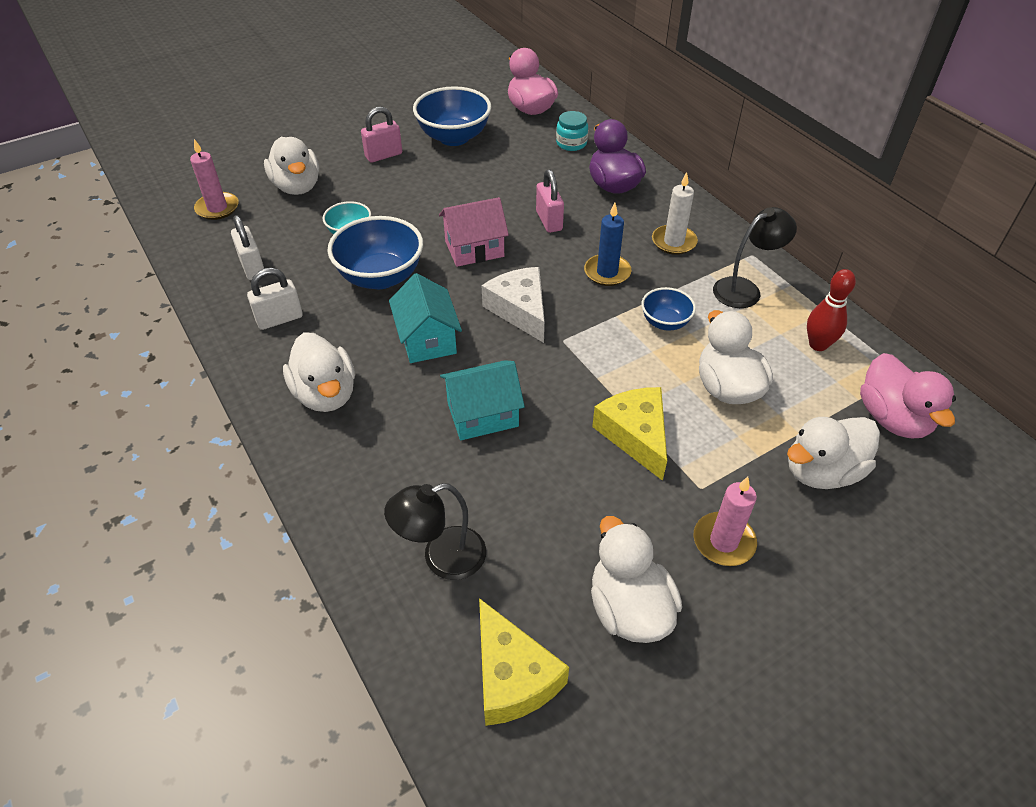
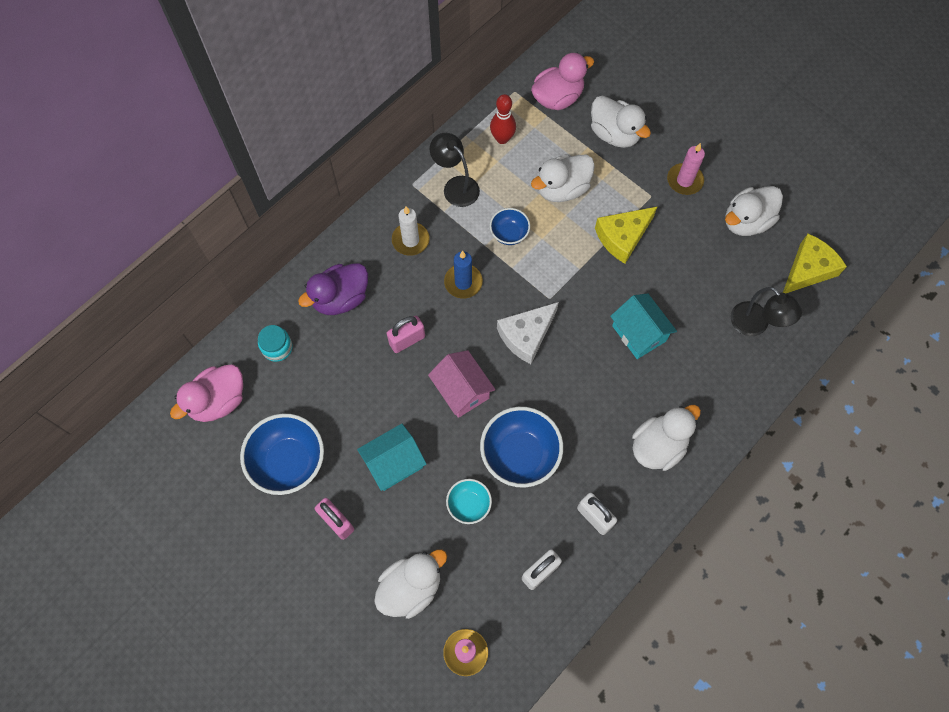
camera: 105 degrees left, 20 degrees up
turquoise house [389,273,462,363] -> turquoise house moved to [357,424,427,491]

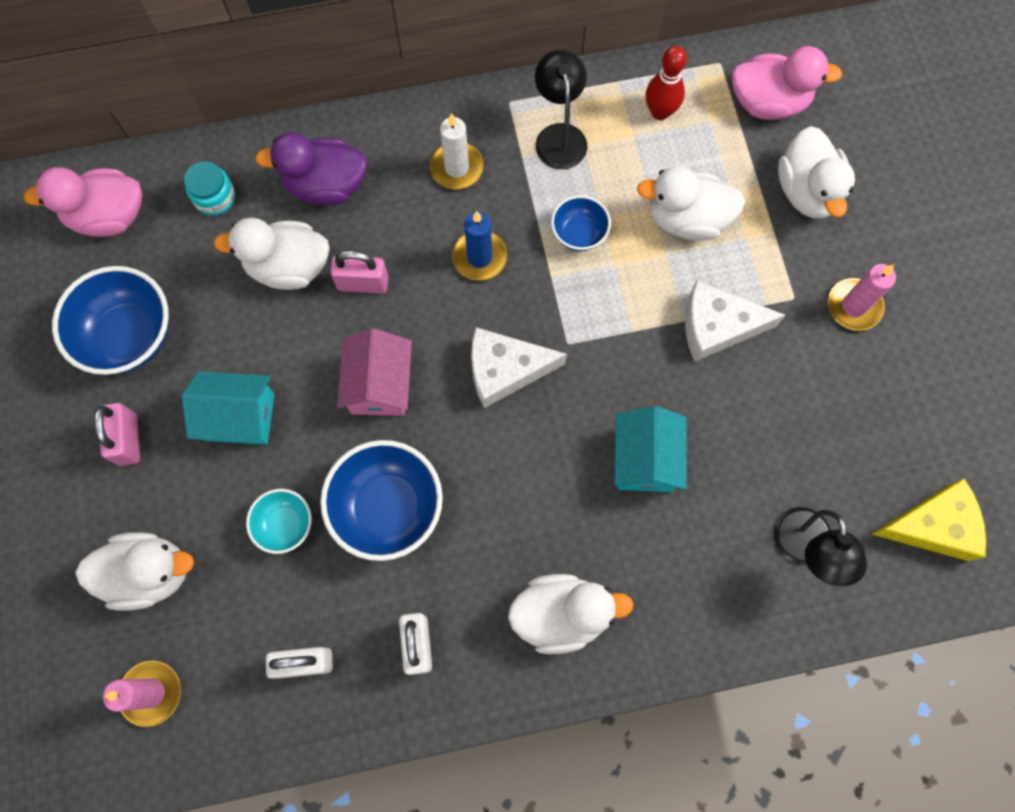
camera: 35 degrees right, 5 degrees up
yellow cheese [595,206,658,264] -> white cheese [685,281,786,361]
white duck [725,186,783,236] -> white duck moved to [214,218,330,290]

